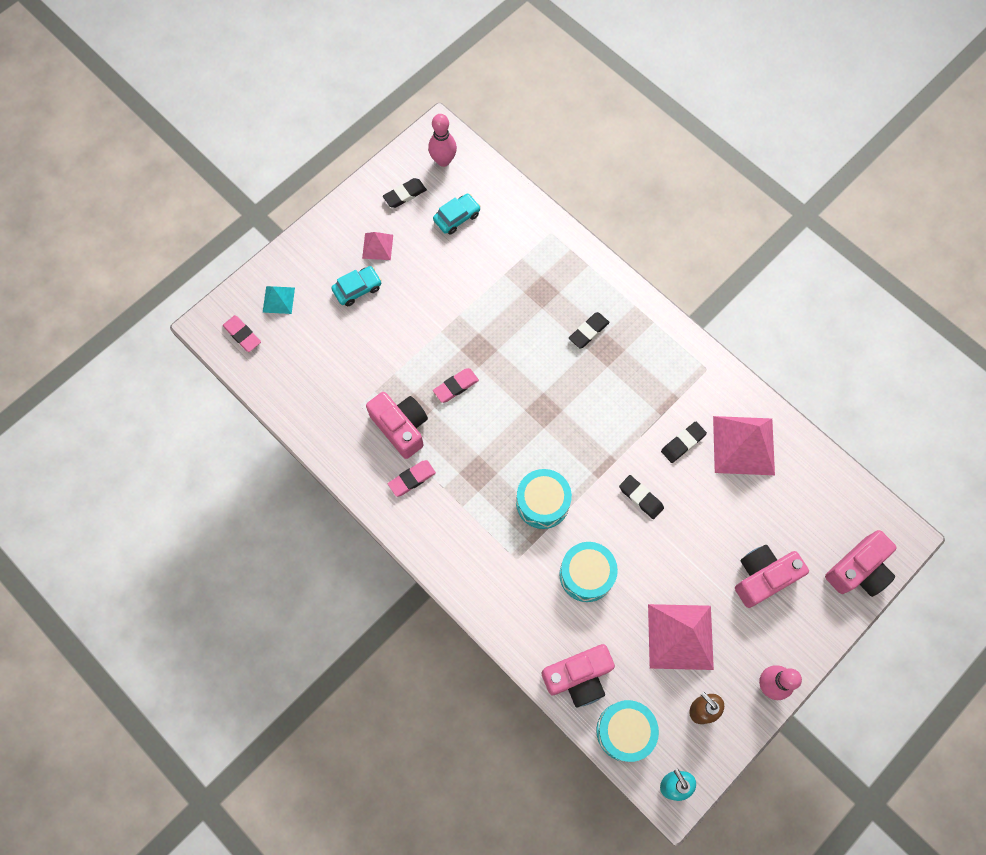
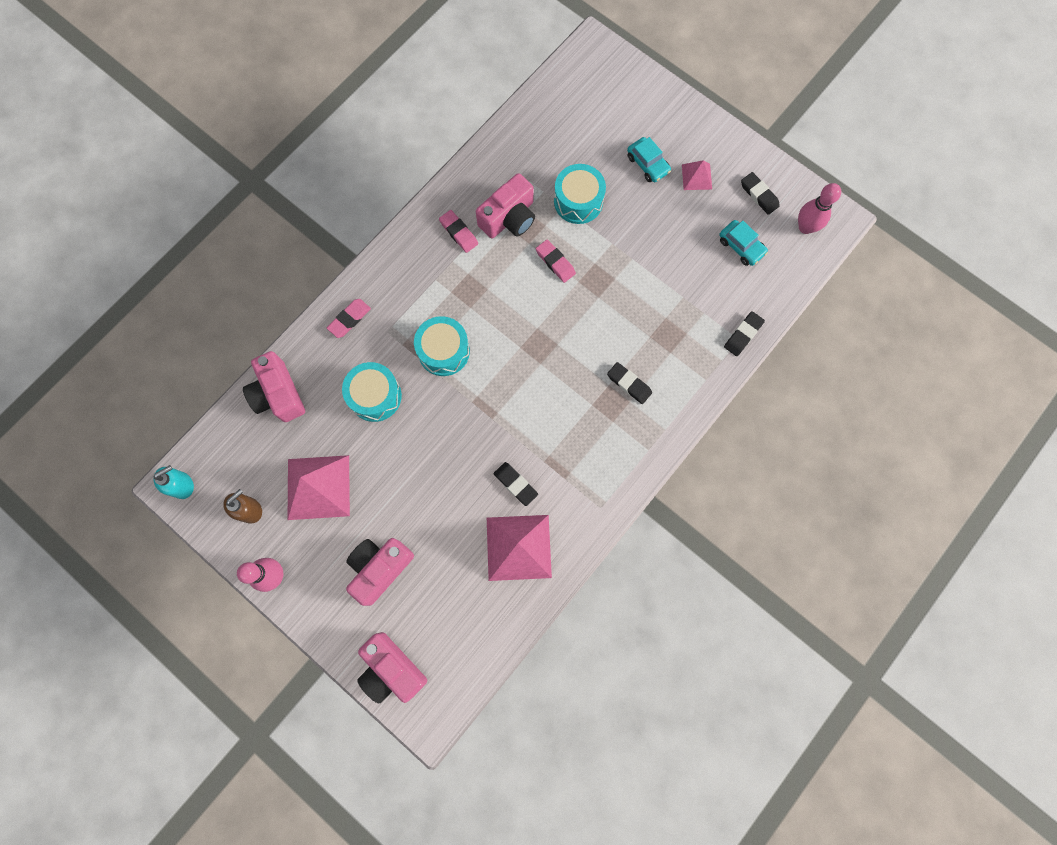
camera: 85 degrees right, 5 degrees up
pink eraser [223,315,261,352] -> pink eraser moved to [327,299,371,338]
turquoise pyramid [263,286,295,314] -> none
turquoise drum [596,700,659,762] -> turquoise drum moved to [554,164,606,224]
black eraser [619,475,664,519] -> black eraser moved to [724,311,765,356]
pink camera [735,545,809,608] -> pink camera turned 105 degrees counterclockwise [346,538,414,606]

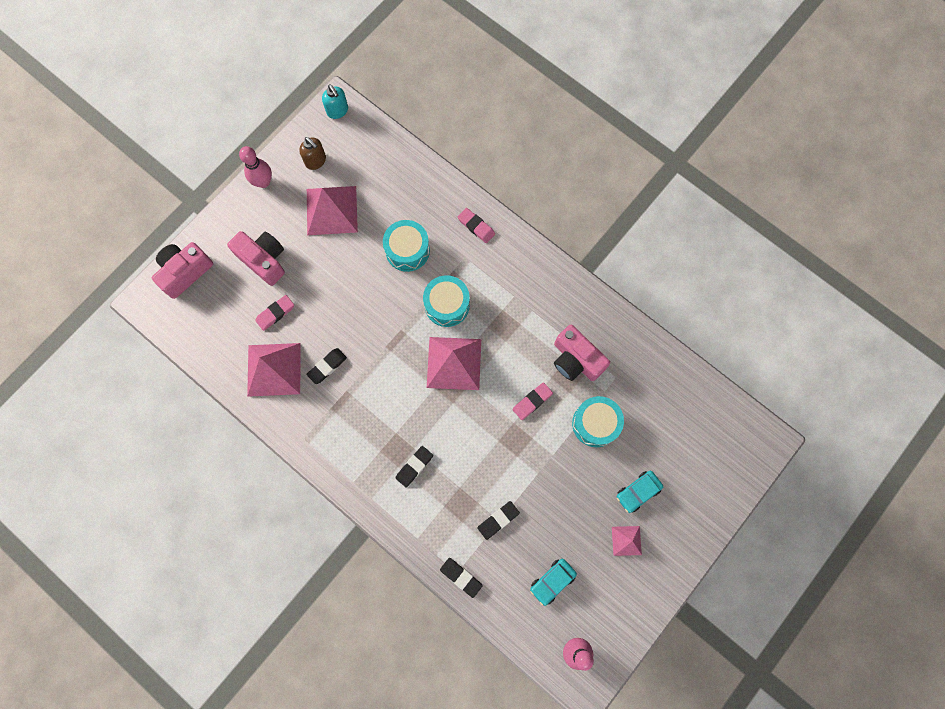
camera: 90 degrees right, 0 degrees up
pink camera [243,351,305,422] -> none
pink eraser [439,210,478,253] -> pink eraser moved to [255,295,294,331]
black eraser [741,172,780,215] -> black eraser moved to [477,501,520,540]
none -> pink pyramid [427,337,481,390]

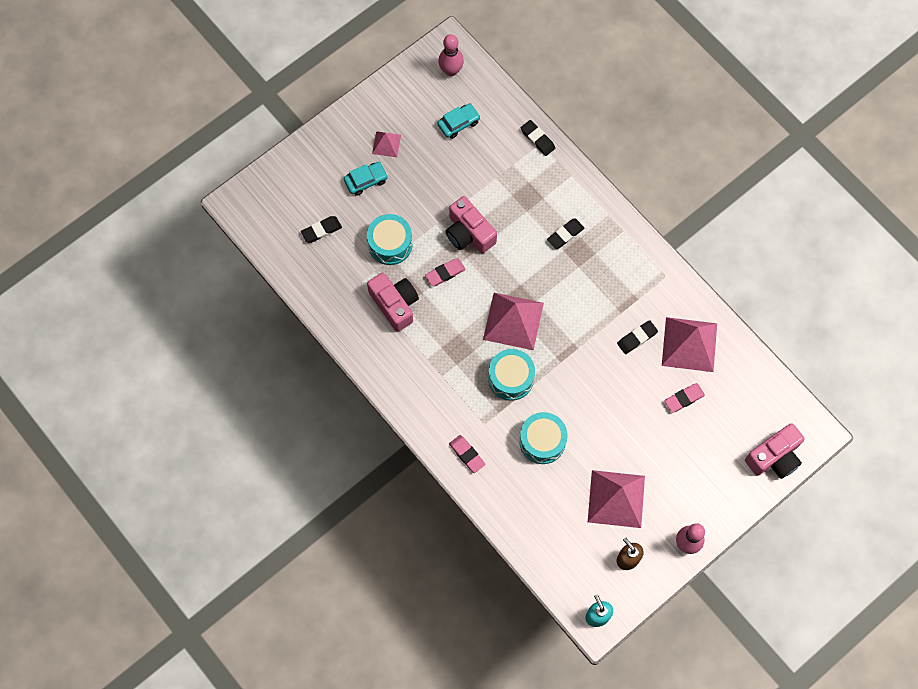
camera: 170 degrees left, 5 degrees down
pink camera [227,231,285,286] -> pink camera moved to [446,196,497,253]
black eraser [477,501,520,540] -> black eraser moved to [301,216,342,243]

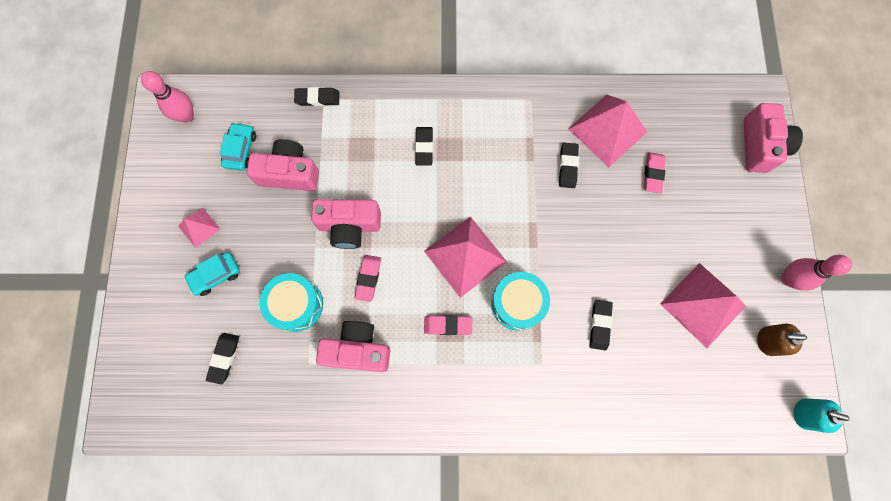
camera: 50 degrees left, 5 degrees up
turquoise car [344,162,388,196] -> turquoise car turned 135 degrees counterclockwise [184,252,240,296]
pink eraser [449,435,486,473] -> pink eraser moved to [424,315,472,335]
turquoise drum [519,412,567,464] -> black eraser [589,300,613,350]
none -> pink camera [247,139,319,191]

